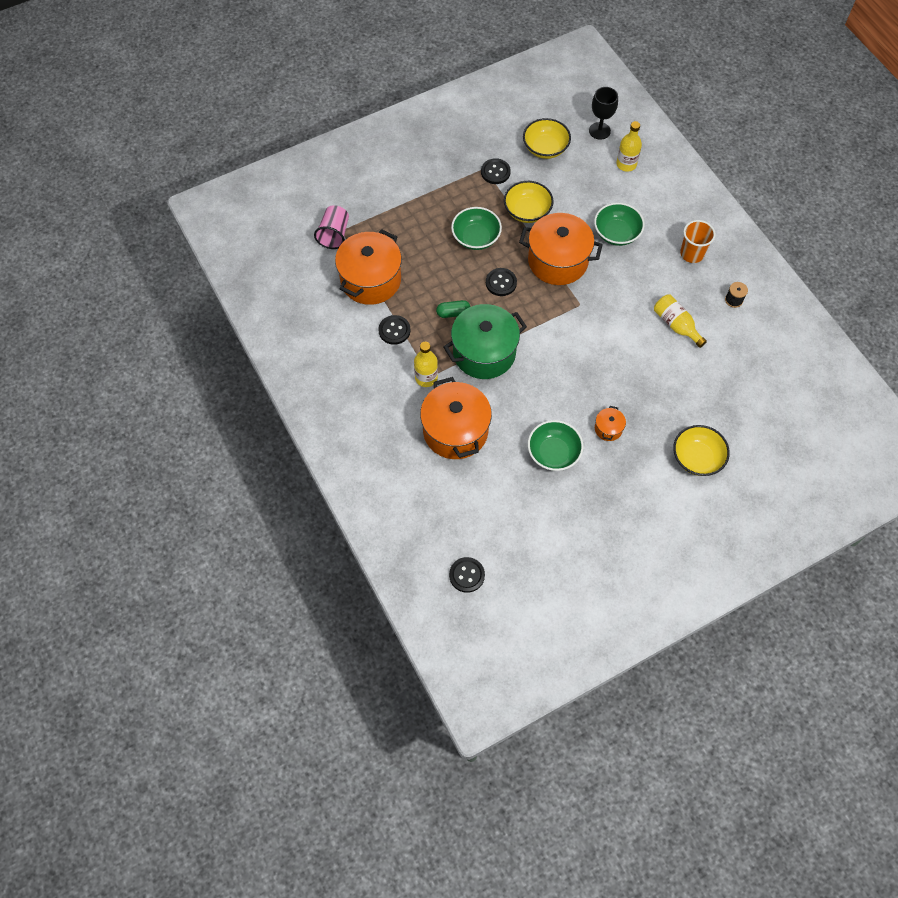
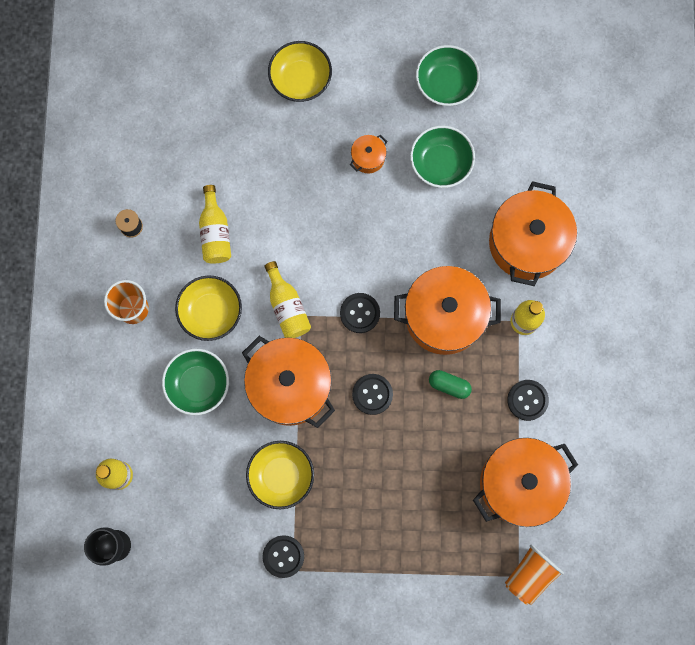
camera: 150 degrees left, 15 degrees up
pink cup [314,205,349,249] -> orange cup [505,545,564,605]
green pot [443,304,527,379] -> orange pot [394,266,501,355]
black button [449,557,485,593] -> black button moved to [340,293,380,333]
green bowl [451,207,502,250] -> green bowl moved to [416,45,480,106]
yellow bowl [523,118,571,159] -> yellow bowl moved to [175,275,242,341]
none -> yellow bottle [264,261,311,338]

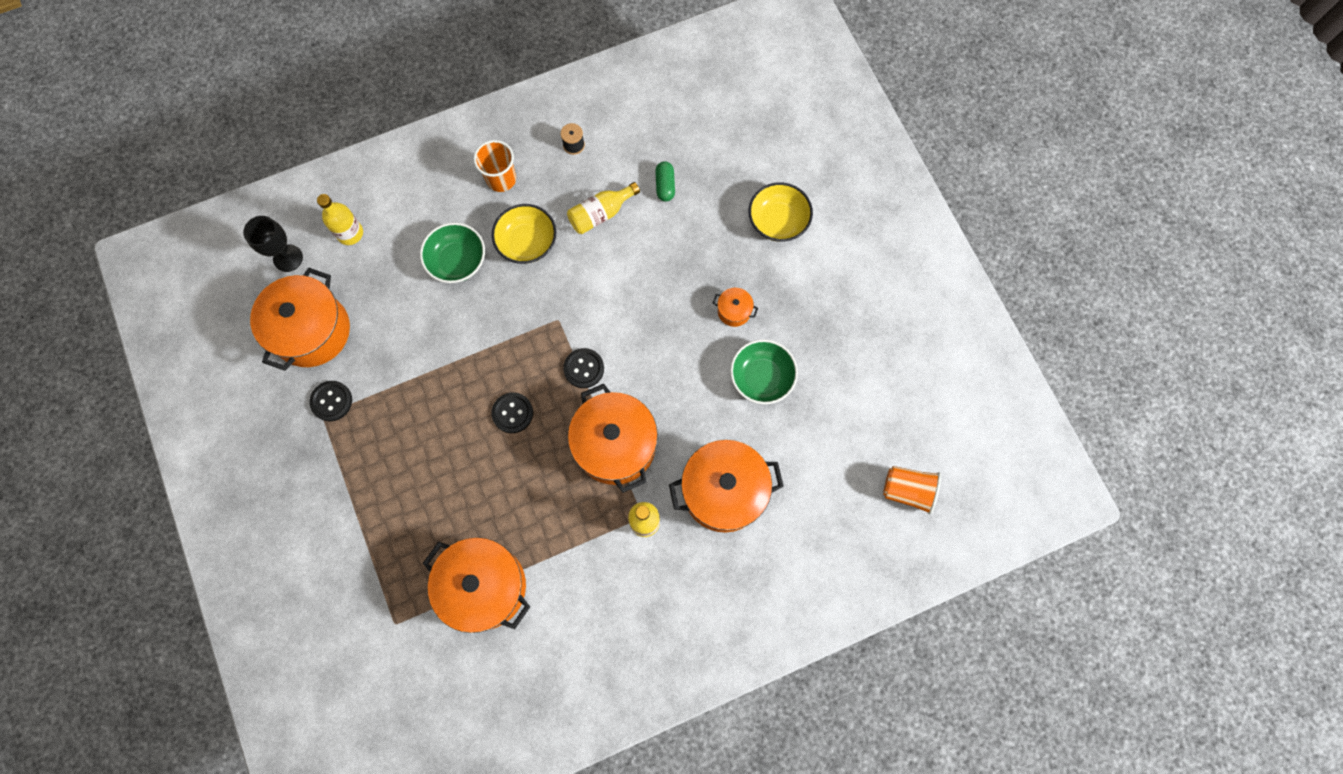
camera: 65 degrees right, 5 degrees down
orange pot [242,336,335,428] -> orange pot moved to [250,268,350,371]
yellow bowl [246,441,314,509] -> none
yellow bottle [264,261,311,338] -> none
green bowl [416,45,480,106] -> none
green capsule [429,370,472,399] -> green capsule moved to [655,161,675,202]
orange cup [505,545,564,605] -> orange cup moved to [883,466,941,515]
black button [507,380,549,421] -> none

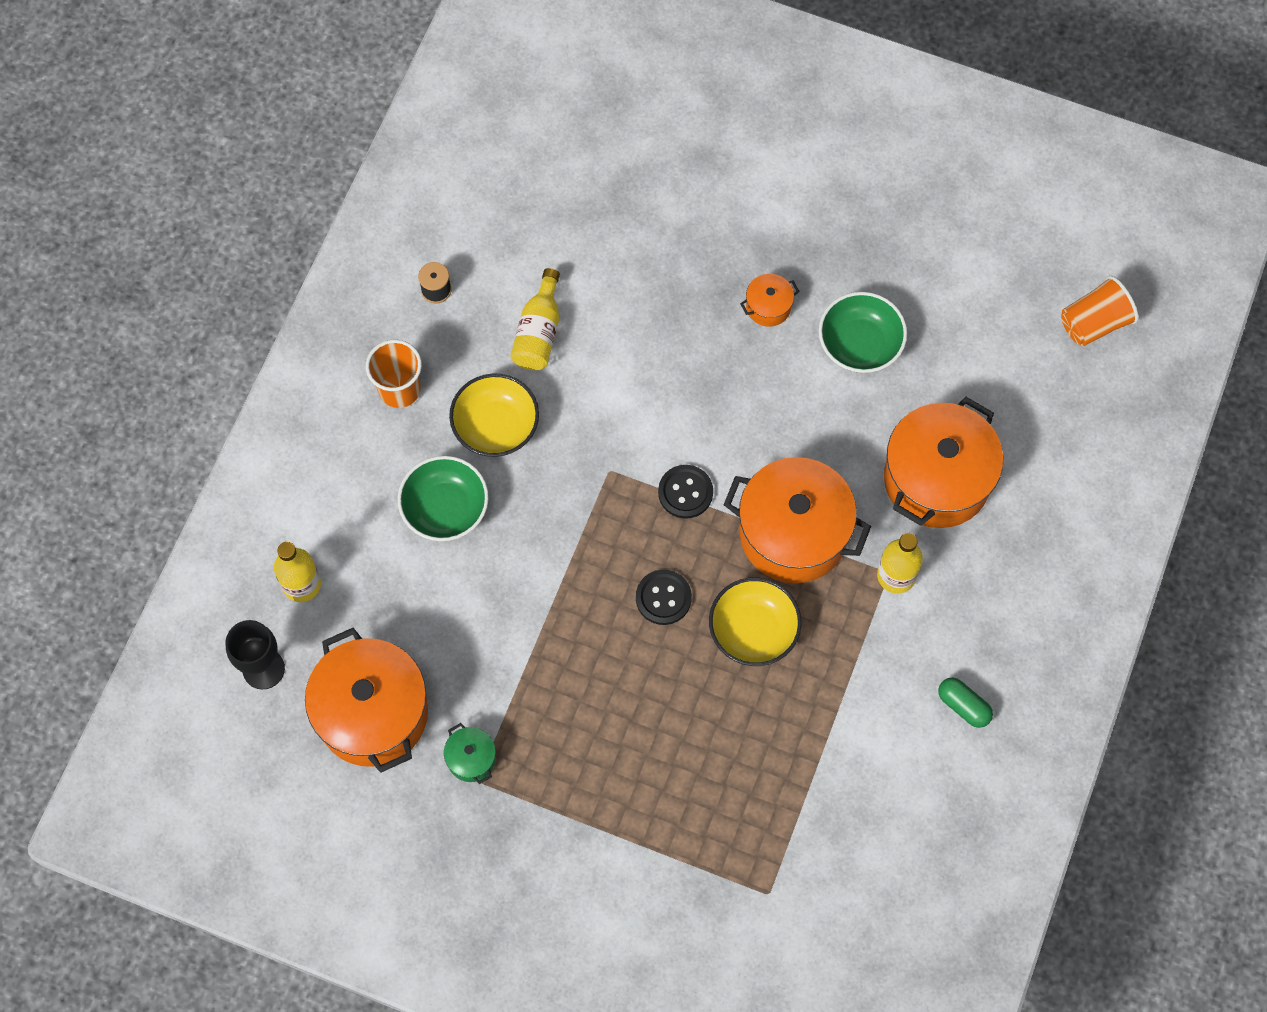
camera: 45 degrees left, 5 degrees down
black button [310,381,352,421] -> green pot [444,723,496,784]
orange pot [423,537,530,633] -> none
green capsule [655,161,675,202] -> green capsule moved to [938,678,993,728]
yellow bowl [748,182,813,242] -> yellow bowl moved to [709,577,802,666]

